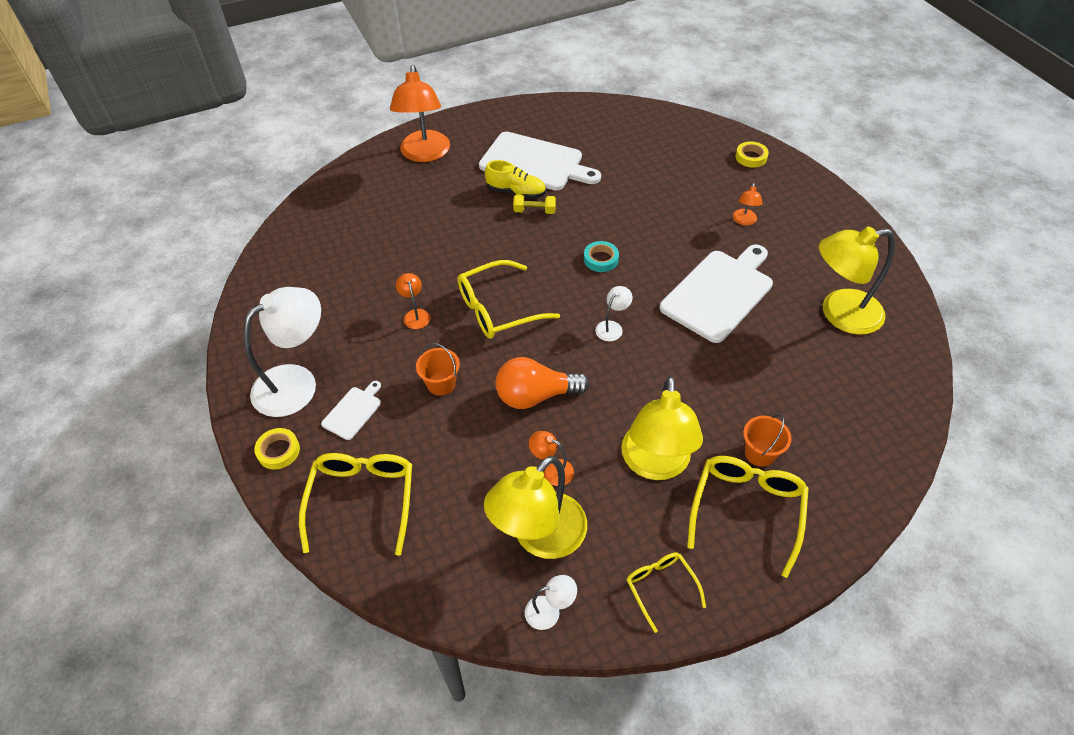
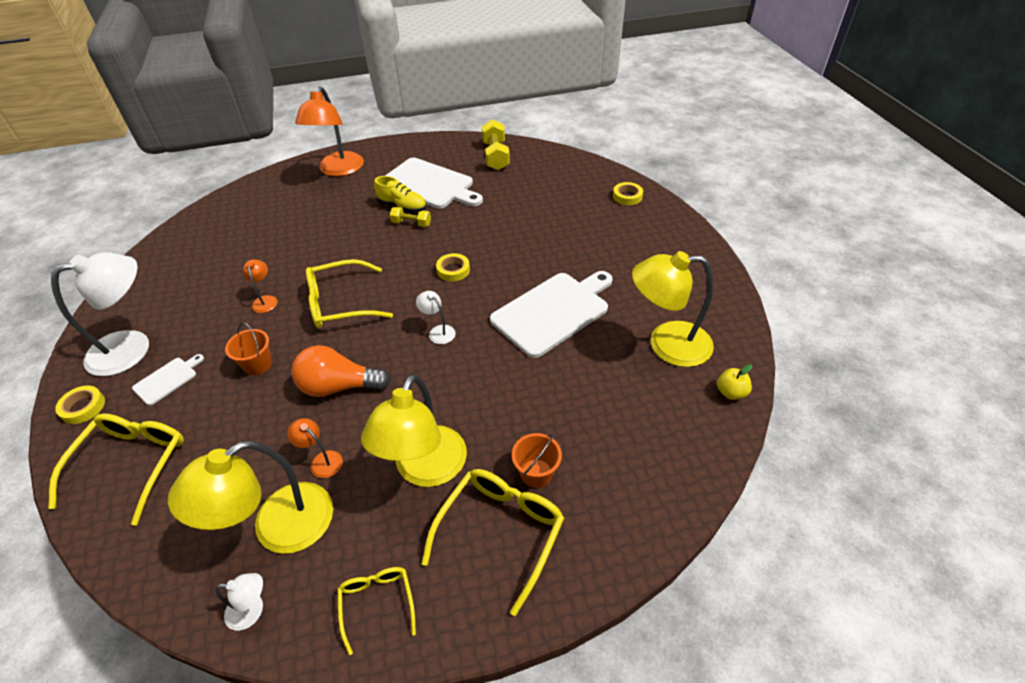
camera: 10 degrees right, 5 degrees down
turquoise tape [584,241,619,272] -> yellow tape [436,253,470,281]
white lamp [595,286,632,341] -> white lamp turned 90 degrees counterclockwise [416,291,456,344]
orange lamp [733,183,762,225] -> none
none -> yellow dumbbell [482,119,510,170]
none -> yellow apple [717,364,752,400]

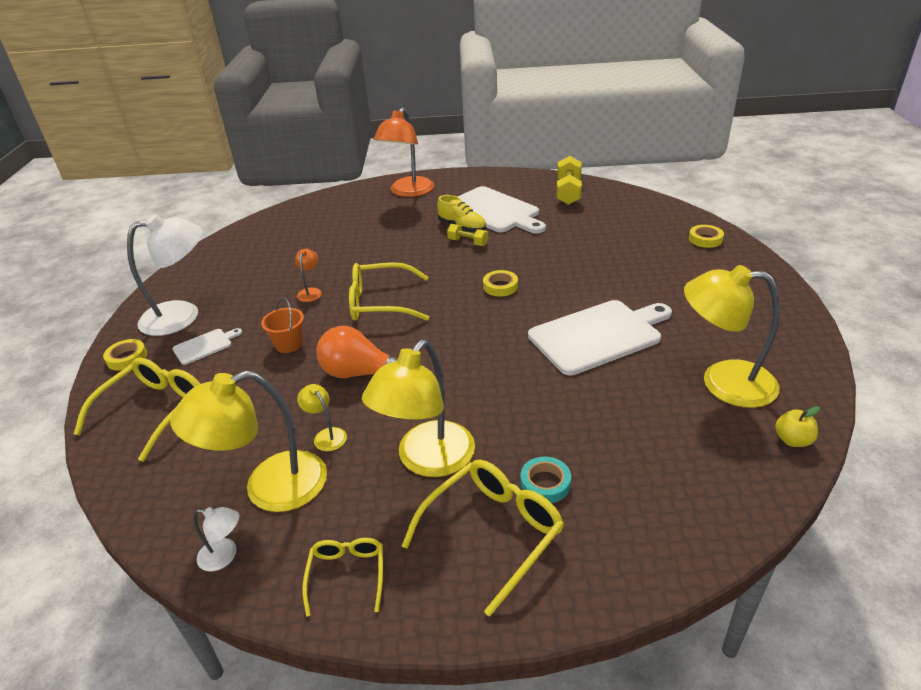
camera: 15 degrees right, 10 degrees down
orange lamp [287,418,343,478] -> yellow lamp [297,384,347,451]
white lamp [416,291,456,344] -> none
orange bucket [512,433,562,488] -> turquoise tape [521,457,571,503]

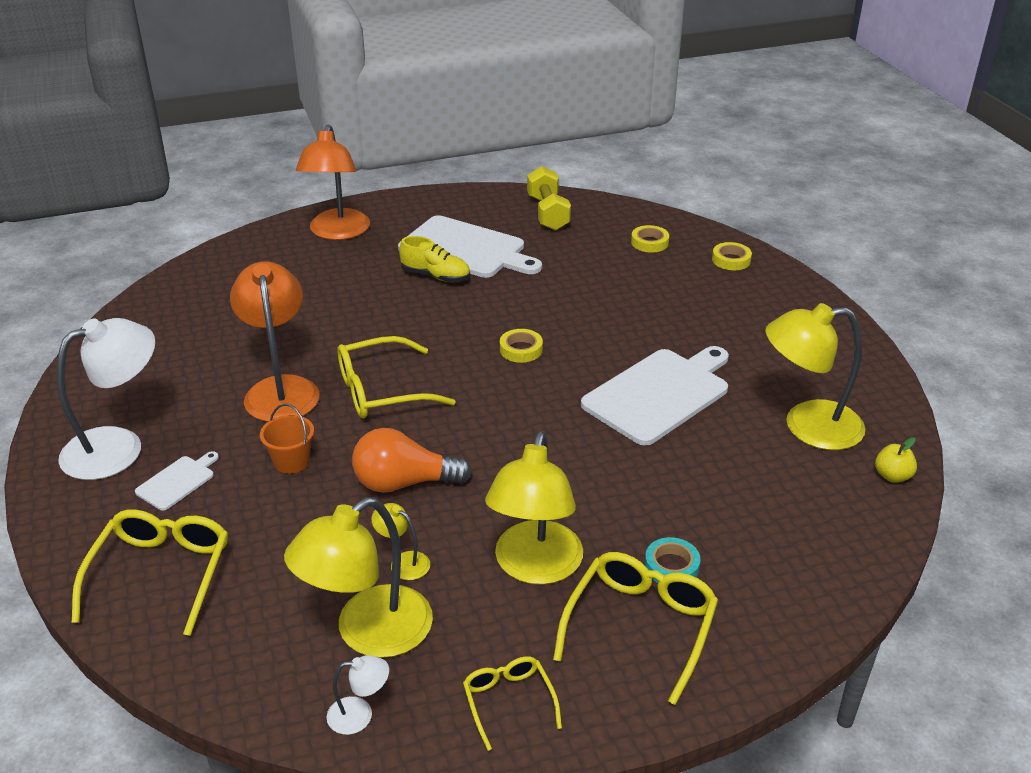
camera: 20 degrees left, 0 degrees up
yellow tape [103,339,147,371] -> yellow tape moved to [631,225,669,253]
orange lamp [295,249,322,302] -> orange lamp [230,261,319,422], size x2.26
yellow dumbbell [447,224,488,246] -> none

